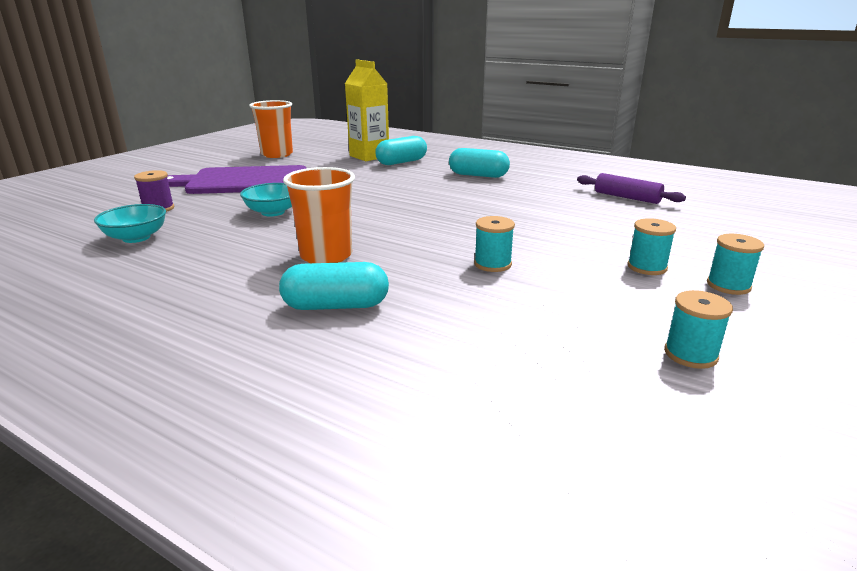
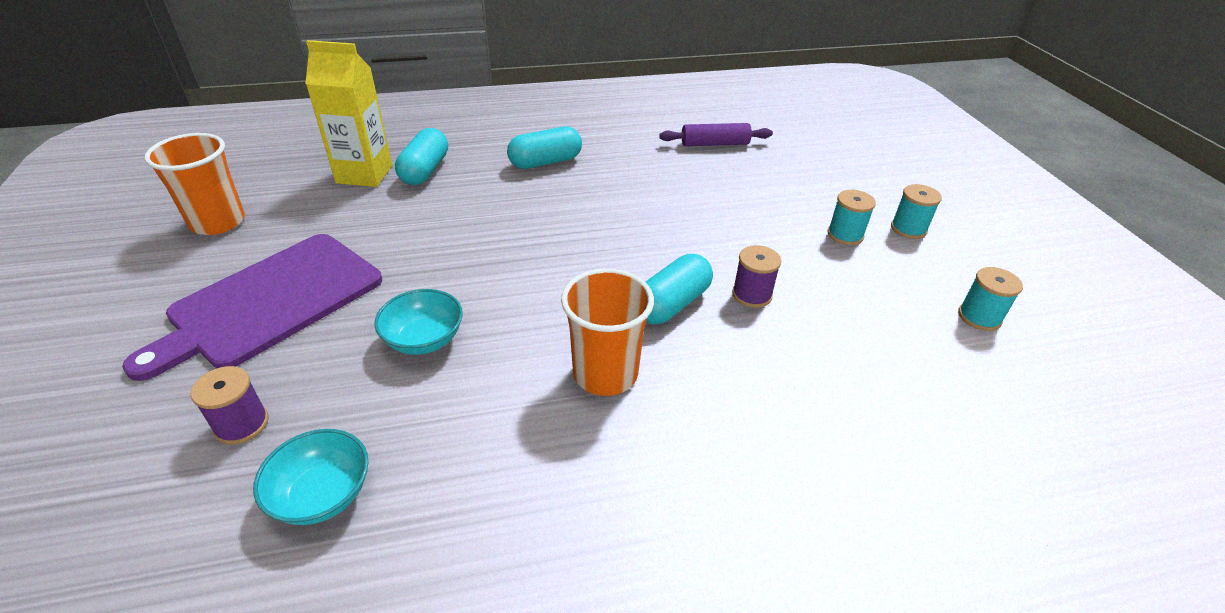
camera: 45 degrees left, 15 degrees up
turquoise capsule [279,262,389,310] -> turquoise capsule moved to [646,254,713,324]
turquoise spool [474,216,515,272] -> purple spool [732,245,781,308]

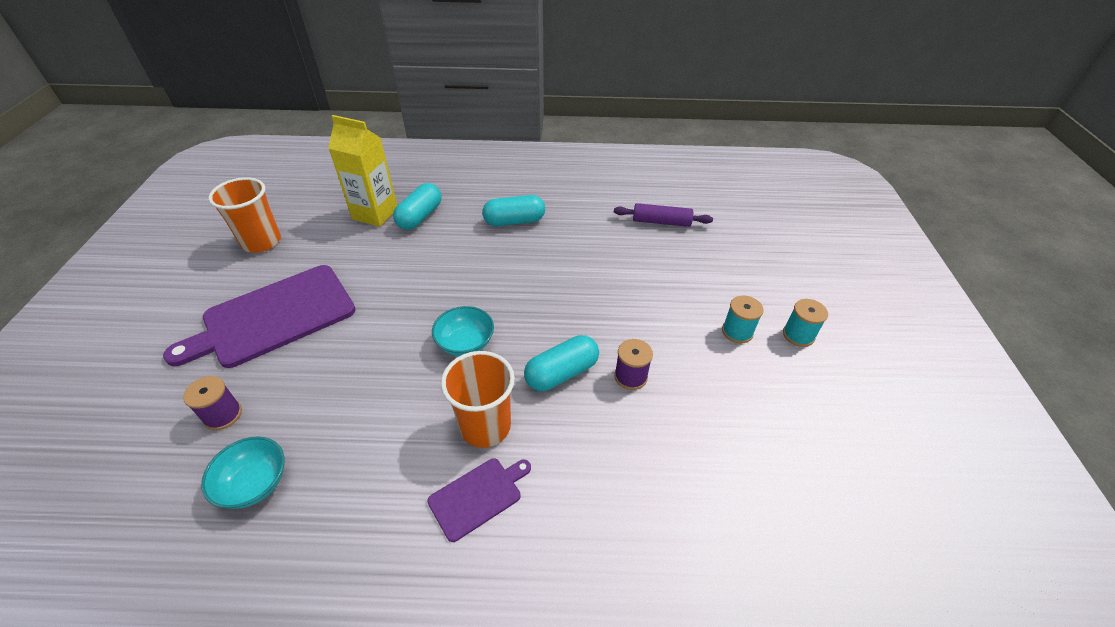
camera: 15 degrees right, 5 degrees up
turquoise bowl [374,289,463,355] -> turquoise bowl moved to [432,306,494,356]
turquoise spool [958,267,1023,331] -> none
none -> purple cutting board [427,458,531,542]

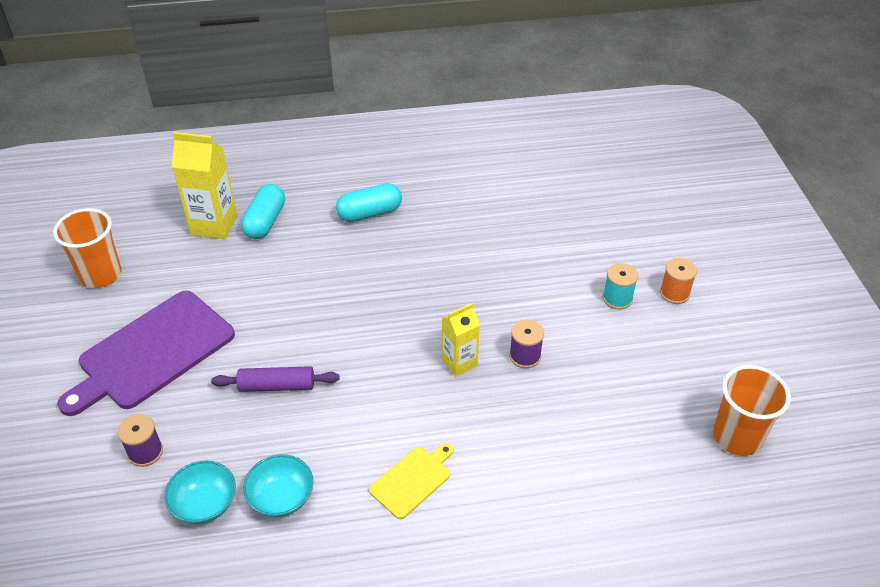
camera: 10 degrees left, 0 degrees up
purple cutting board [427,458,531,542] -> yellow cutting board [369,444,453,519]
turquoise bowl [432,306,494,356] -> turquoise bowl moved to [243,454,314,517]
orange cup [441,351,515,448] -> orange cup moved to [713,365,791,456]
turquoise capsule [524,335,599,391] -> yellow carton [442,303,480,377]
purple rolling pin [614,203,713,227] -> purple rolling pin moved to [211,366,339,392]
turquoise spool [783,299,828,347] -> orange spool [660,258,697,304]

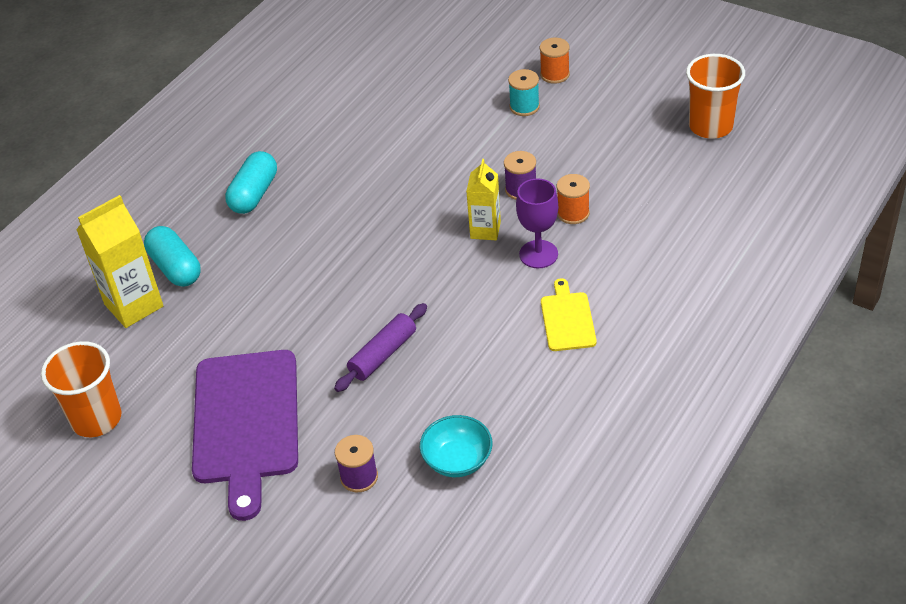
camera: 45 degrees left, 0 degrees up
turquoise bowl [243,454,314,517] -> none
none -> purple goblet [516,178,558,268]
none -> orange spool [557,174,590,224]

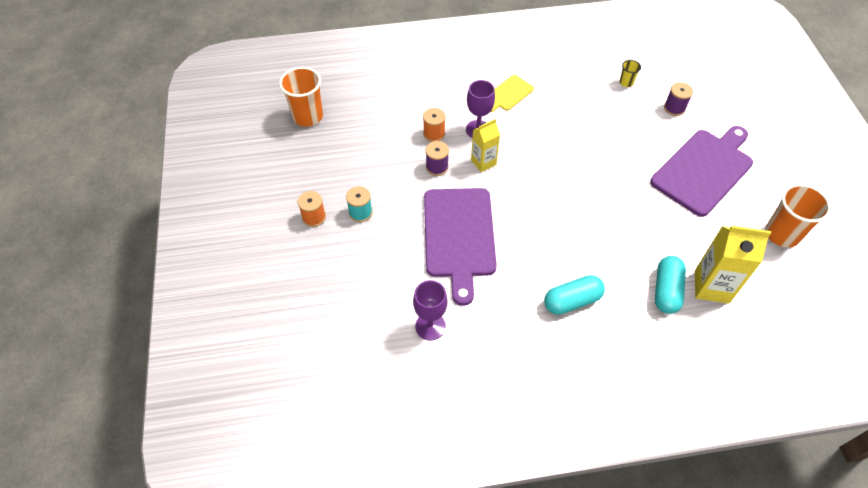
camera: 135 degrees left, 10 degrees up
purple rolling pin [334,303,427,392] -> none
turquoise bowl [420,415,492,477] -> yellow cup [620,60,641,87]
none -> purple goblet [413,280,448,341]
none -> purple cutting board [424,188,497,306]

